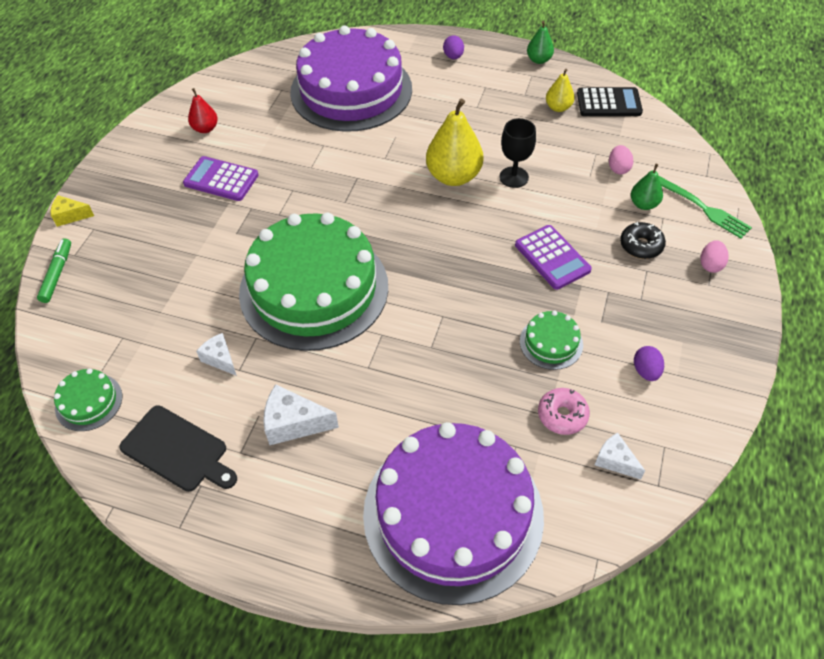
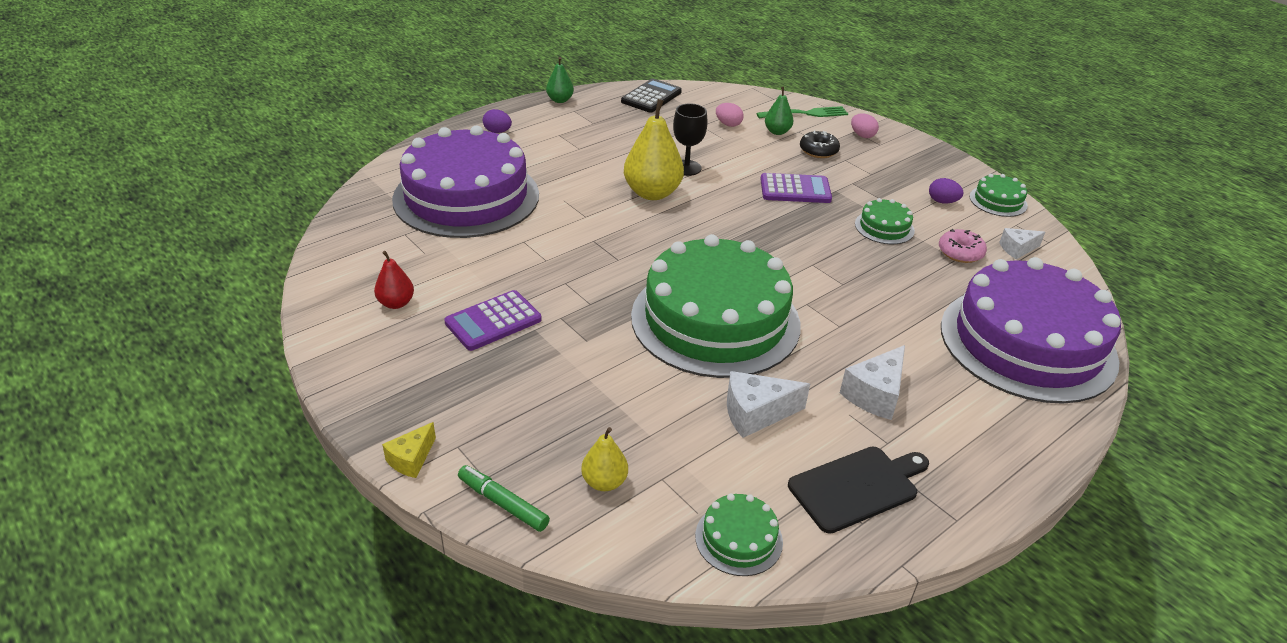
camera: 60 degrees left, 15 degrees down
white cheese [196,333,237,376] -> white cheese [727,371,810,438], size x1.56
yellow pear [546,69,575,112] -> yellow pear moved to [581,427,628,491]
none -> green cake [970,174,1028,217]

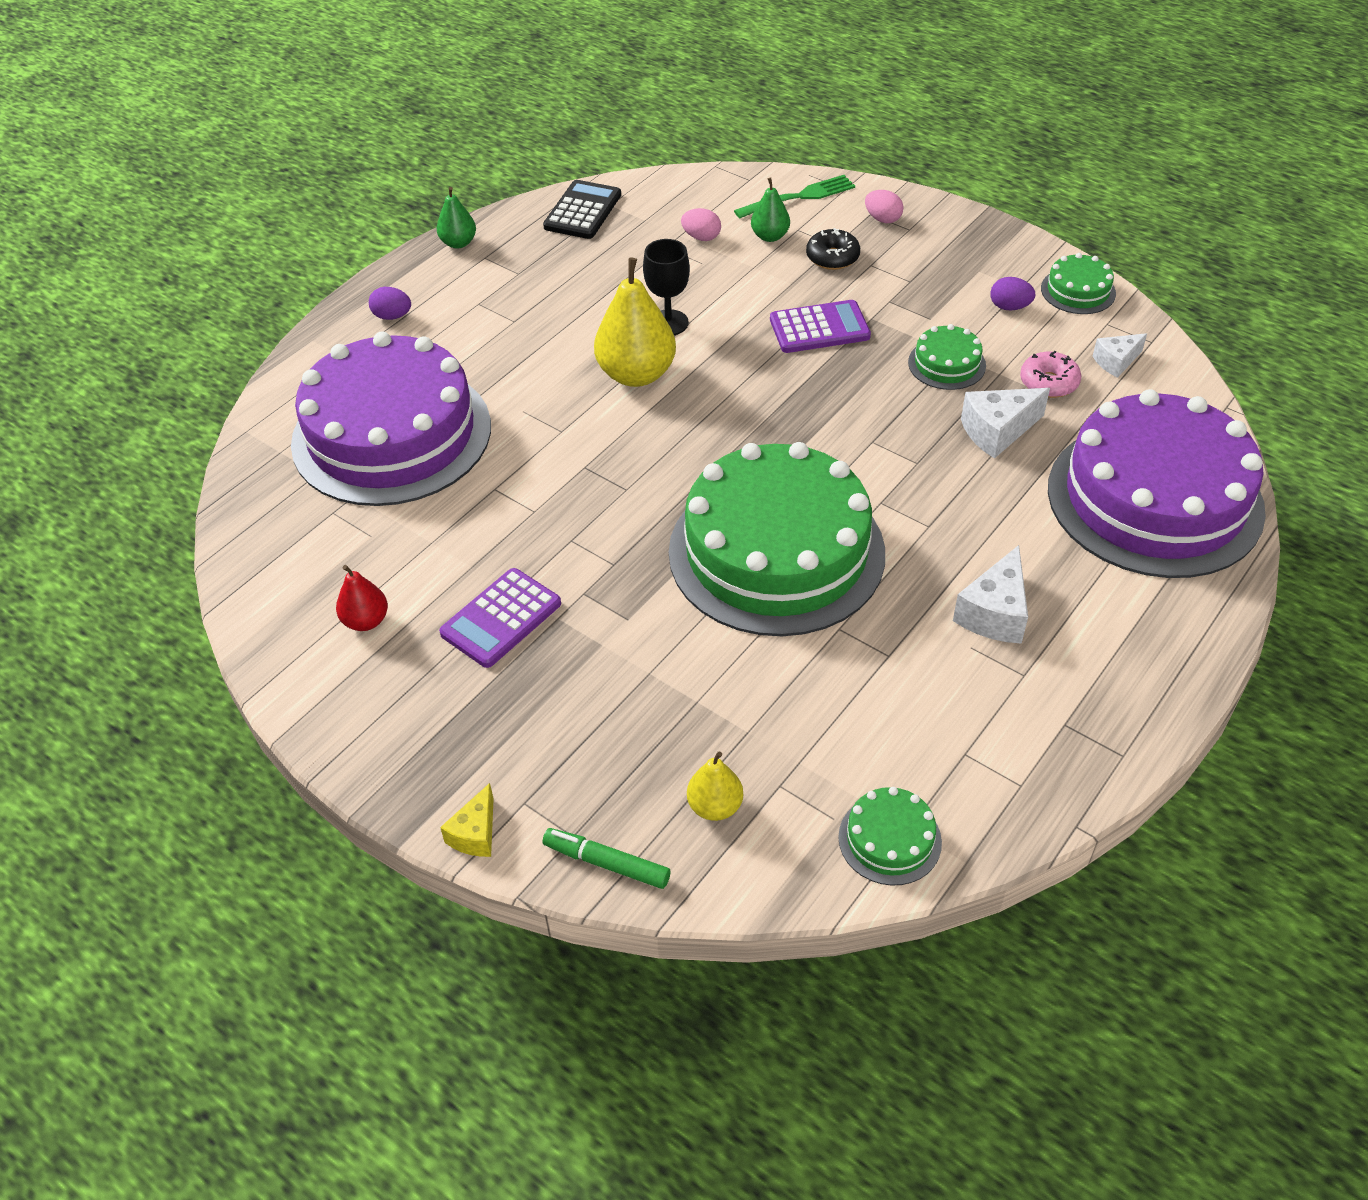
camera: 10 degrees left, 10 degrees up
white cheese [727,371,810,438] -> white cheese moved to [961,388,1050,458]
black cutting board [788,446,929,534] -> none

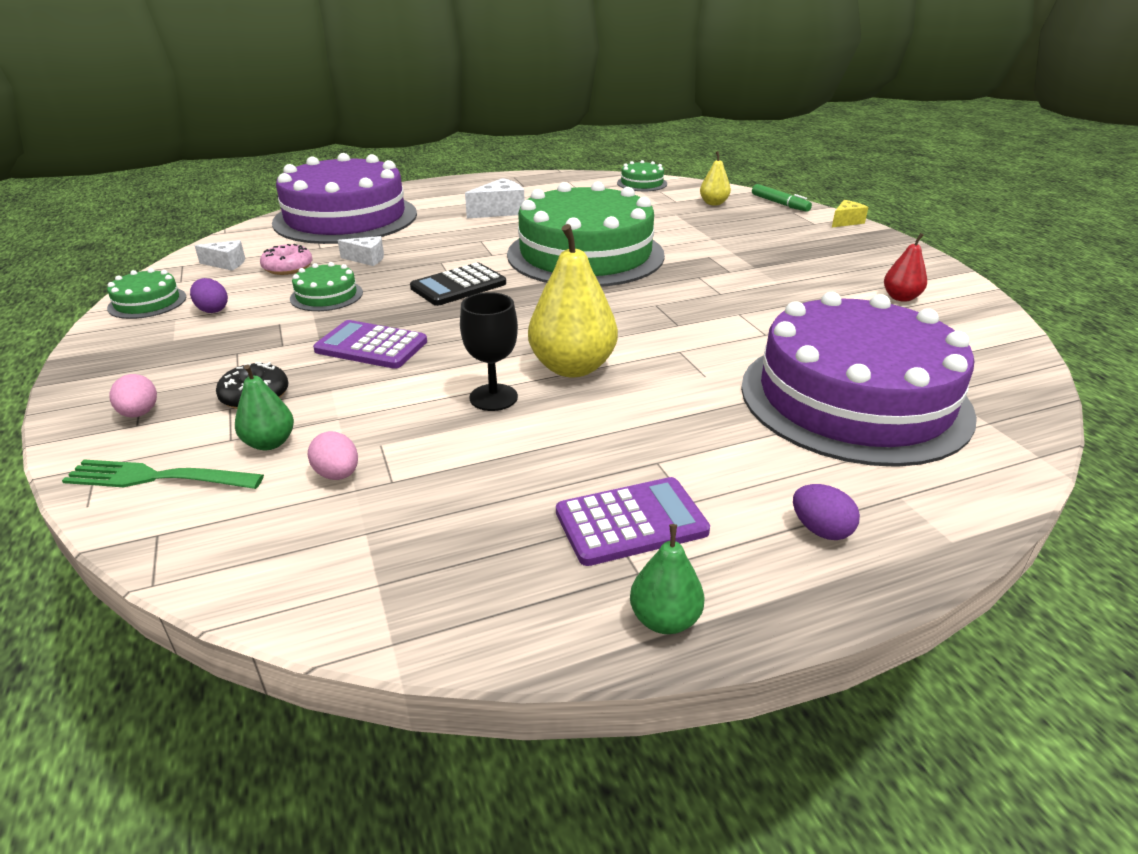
camera: 150 degrees left, 15 degrees down
purple calculator [439,568,561,668] -> purple calculator moved to [556,477,710,566]
black calculator [543,180,621,239] -> black calculator moved to [410,263,506,306]
white cheese [961,388,1050,458] -> white cheese [338,236,384,266], size x0.64

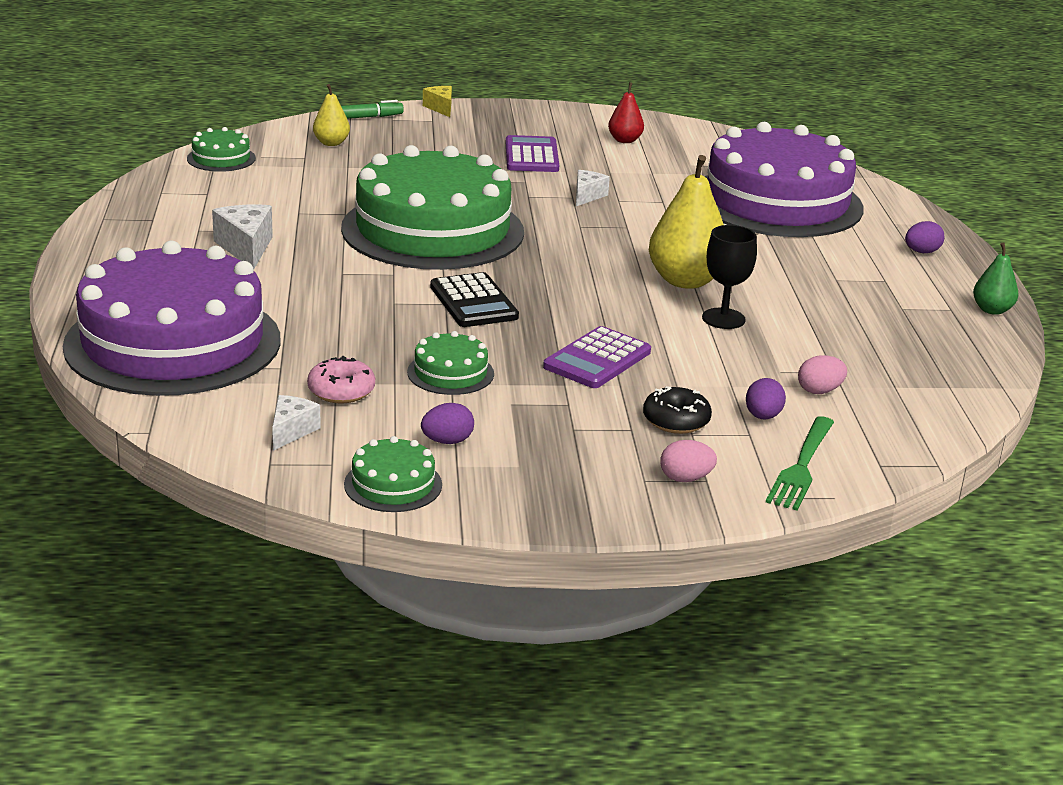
camera: 75 degrees left, 5 degrees down
green pear [235,364,294,450] -> purple egg [746,378,786,419]
white cheese [338,236,384,266] -> white cheese moved to [576,170,610,206]
purple calculator [556,477,710,566] -> purple calculator moved to [506,135,559,172]

